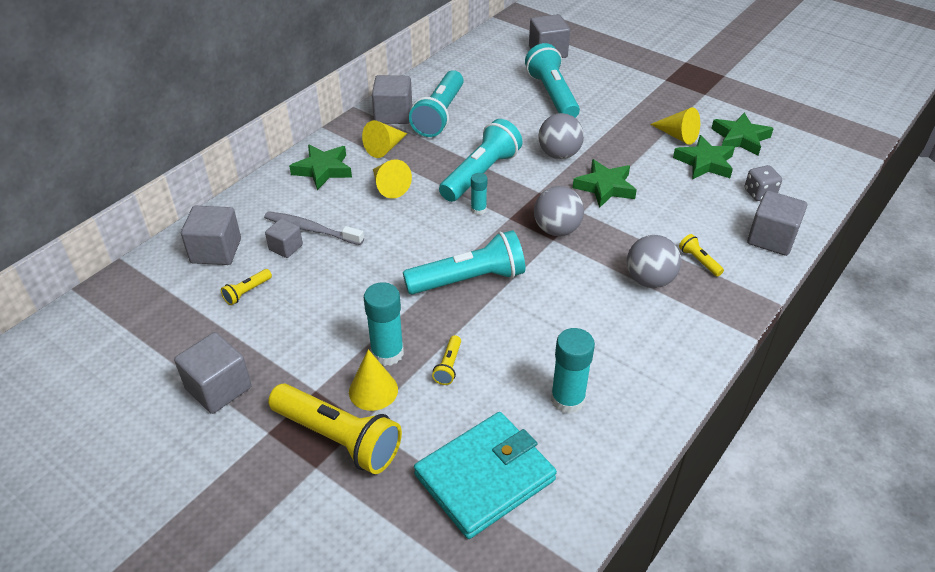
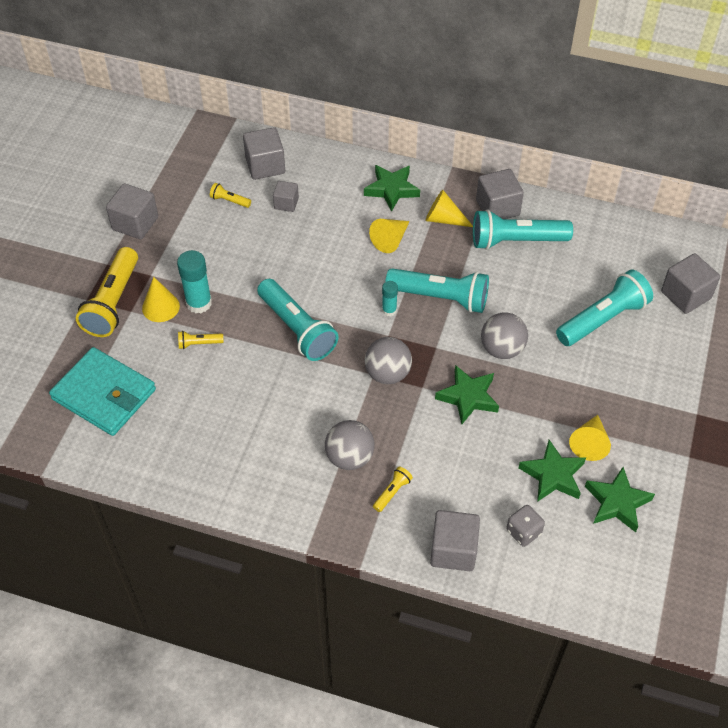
camera: 70 degrees right, 10 degrees up
grey toothbrush [264,211,364,245] -> none
turquoise glue stick [551,328,595,414] -> none

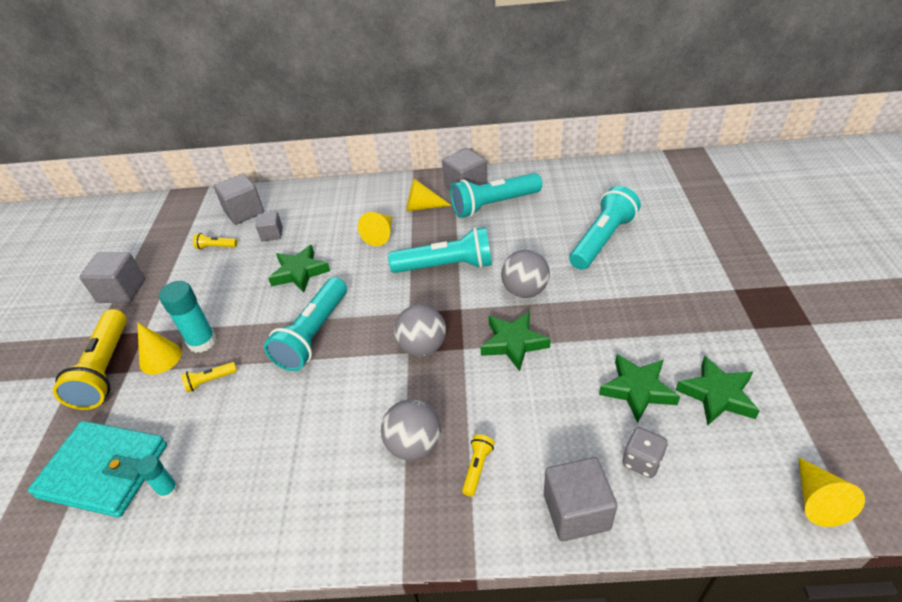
camera: 15 degrees left, 10 degrees down
turquoise flashlight [257,279,338,361] -> turquoise flashlight turned 75 degrees clockwise [264,277,347,371]
green star [364,165,420,212] -> green star moved to [268,245,330,292]
turquoise glue stick [382,281,398,316] -> turquoise glue stick moved to [136,455,178,499]
yellow cone [569,415,611,461] -> yellow cone moved to [798,457,865,527]
grey cube [661,253,720,314] -> none

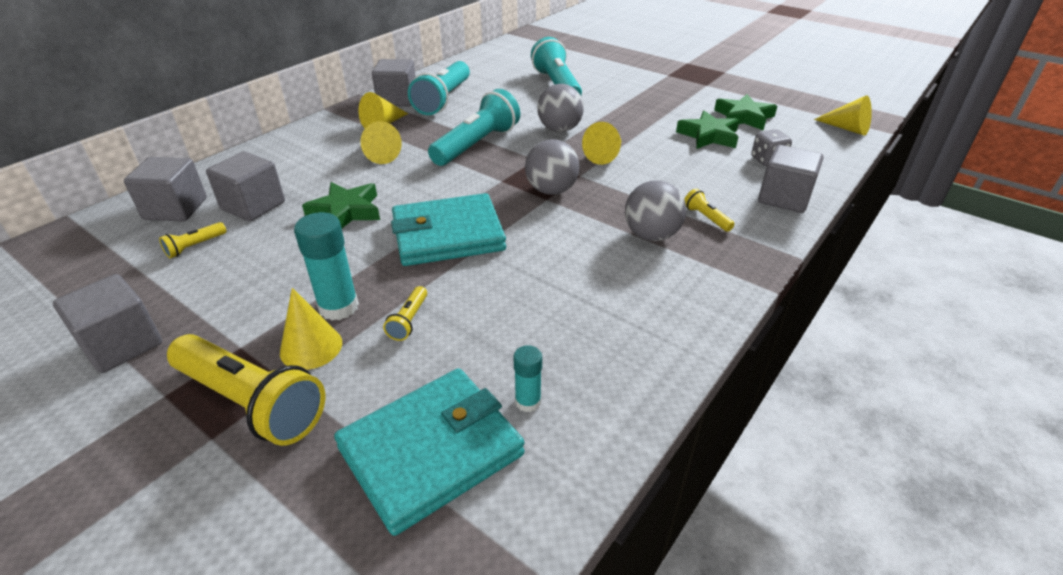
camera: 55 degrees left, 5 degrees down
grey cube [256,212,283,241] -> grey cube [206,151,285,222], size x1.67
turquoise flashlight [264,277,347,371] -> turquoise wallet [391,193,506,266]
green star [481,311,551,371] -> yellow cone [582,122,621,165]

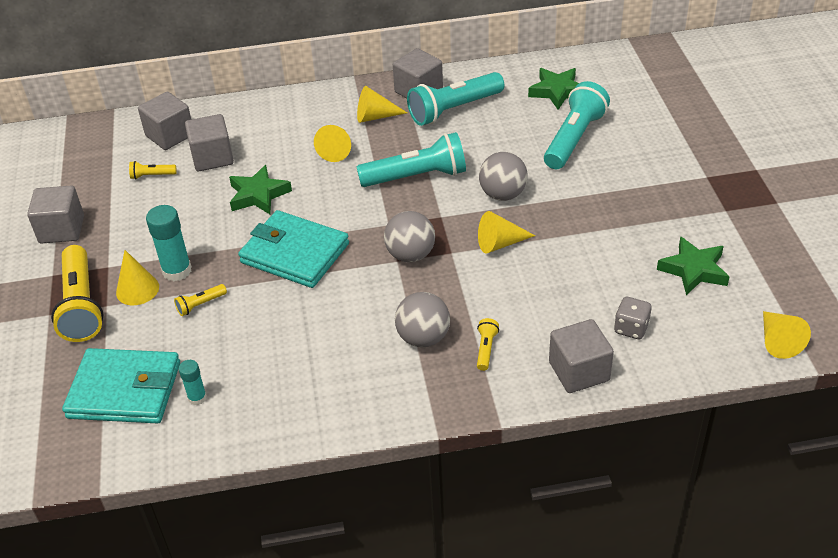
camera: 45 degrees right, 5 degrees up
green star [676,111,739,149] -> green star moved to [528,68,579,110]

